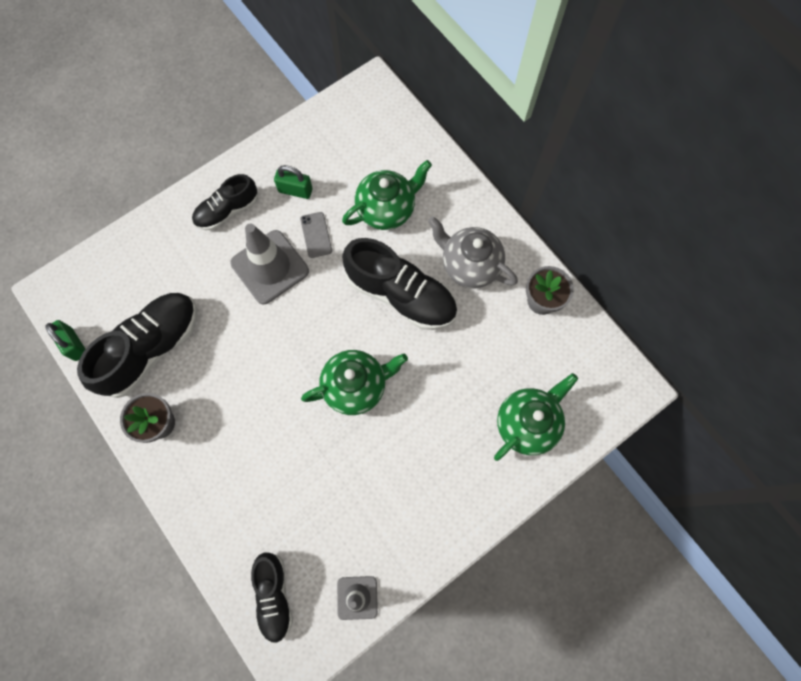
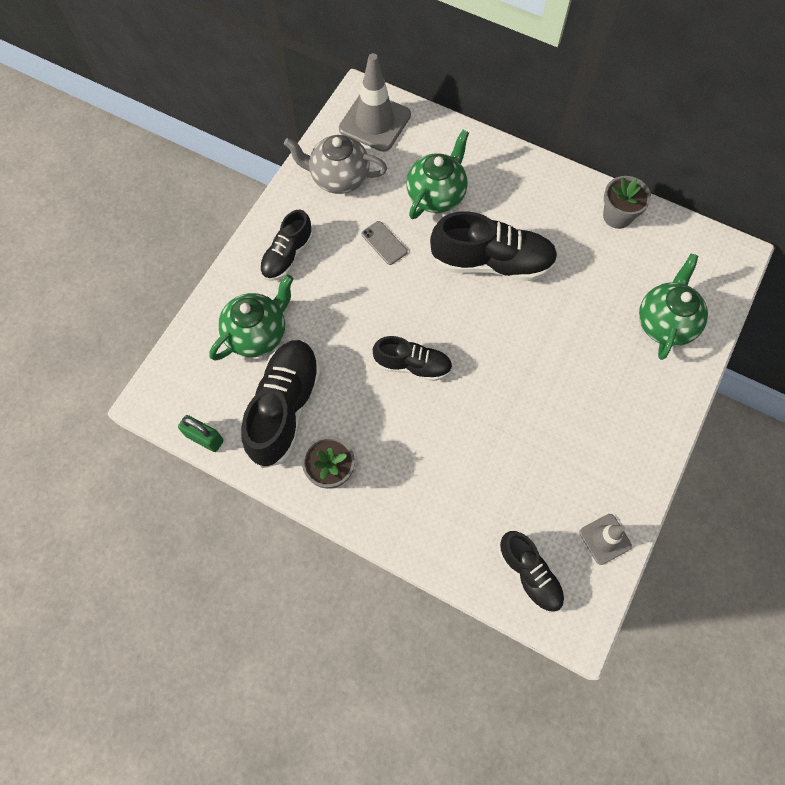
camera: 25 degrees left, 5 degrees down
grey traffic cone [230,224,309,304] -> grey traffic cone moved to [339,53,411,152]
green padlock [274,165,313,199] -> none
green teapot [301,350,408,415] -> green teapot moved to [210,274,293,360]
grey teapot [428,216,518,288] -> grey teapot moved to [284,135,387,194]
none -> black shoe [373,336,453,381]

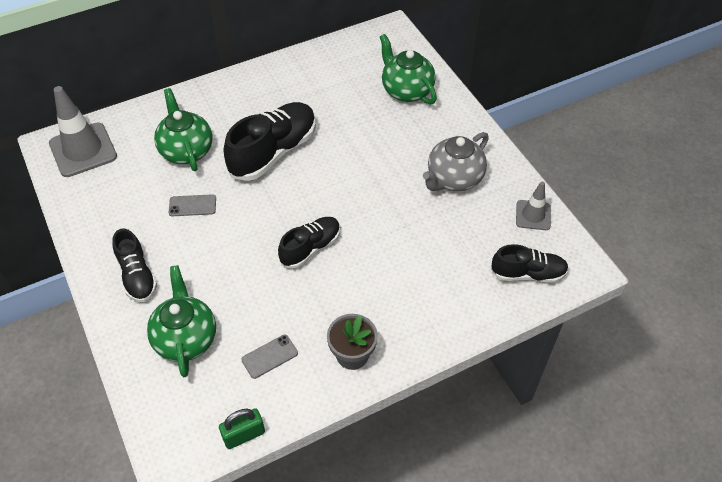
camera: 55 degrees left, 15 degrees down
black shoe [241,340,321,468] -> grey phone [241,335,298,379]
grey teapot [284,135,387,194] -> grey teapot moved to [423,132,489,191]
grey flower pot [603,176,651,229] -> none

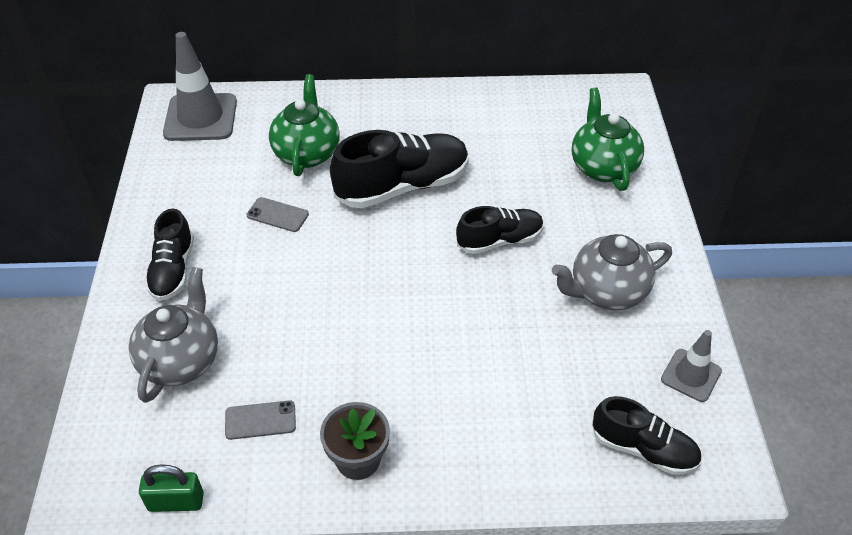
camera: 25 degrees right, 5 degrees down
green teapot [147,265,216,377] -> grey teapot [129,267,218,403]
black shoe [278,217,340,269] -> black shoe moved to [456,206,544,254]

